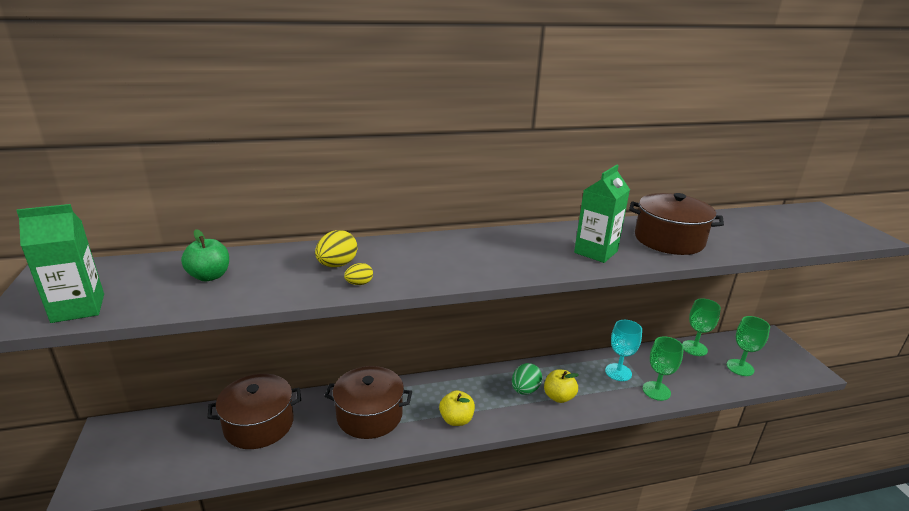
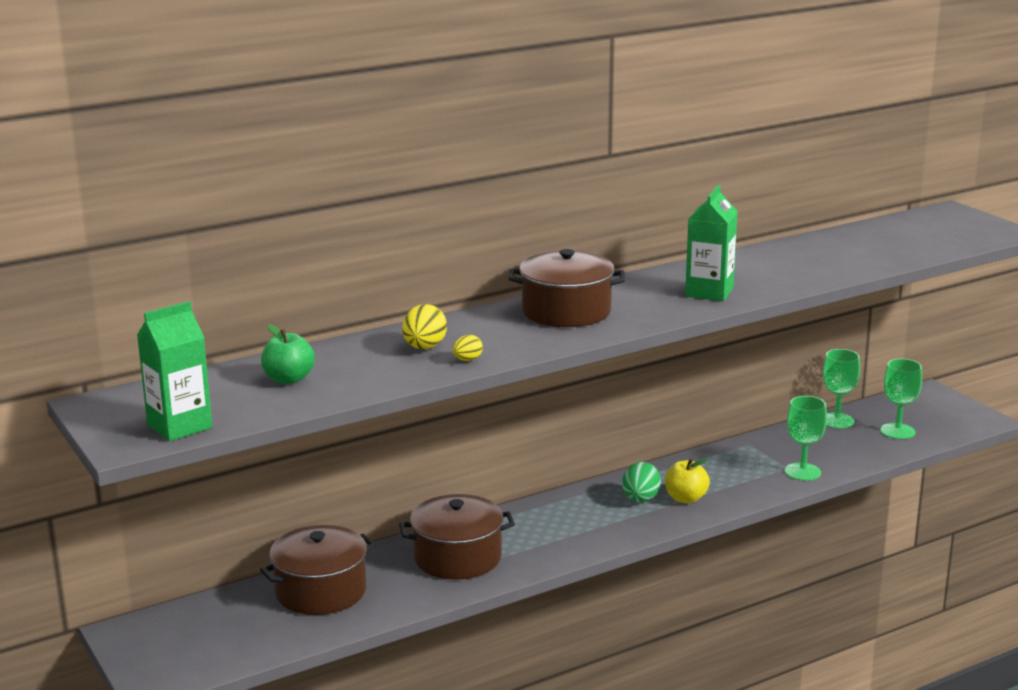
camera: 15 degrees left, 5 degrees down
yellow apple [439,390,475,426] -> none
turquoise goblet [605,320,642,381] -> none
brown pot [629,193,724,255] -> brown pot moved to [509,249,625,327]

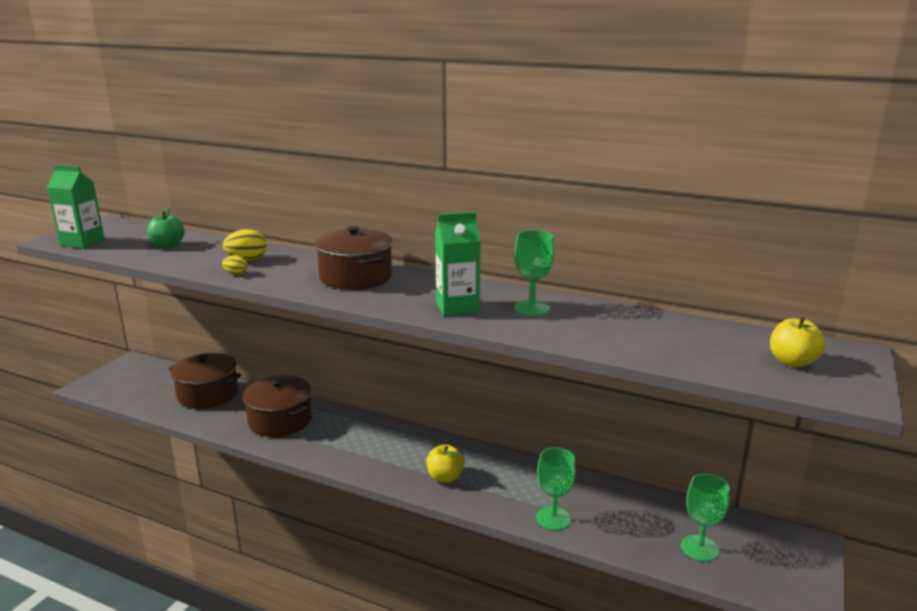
camera: 55 degrees right, 0 degrees up
green egg [622,462,661,502] -> none
green goblet [823,349,860,428] -> green goblet moved to [514,230,554,316]
none -> yellow apple [770,317,825,367]

